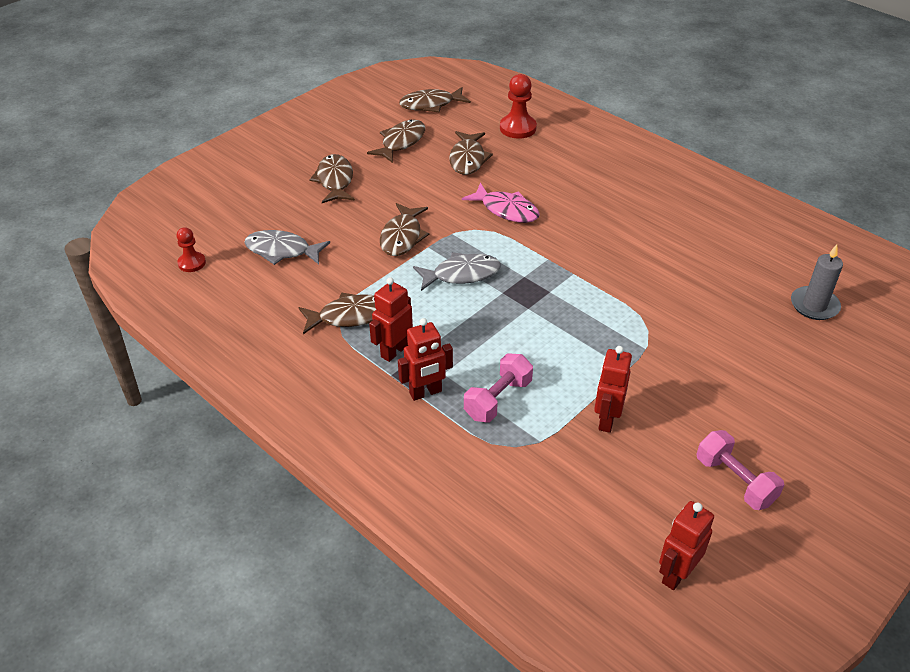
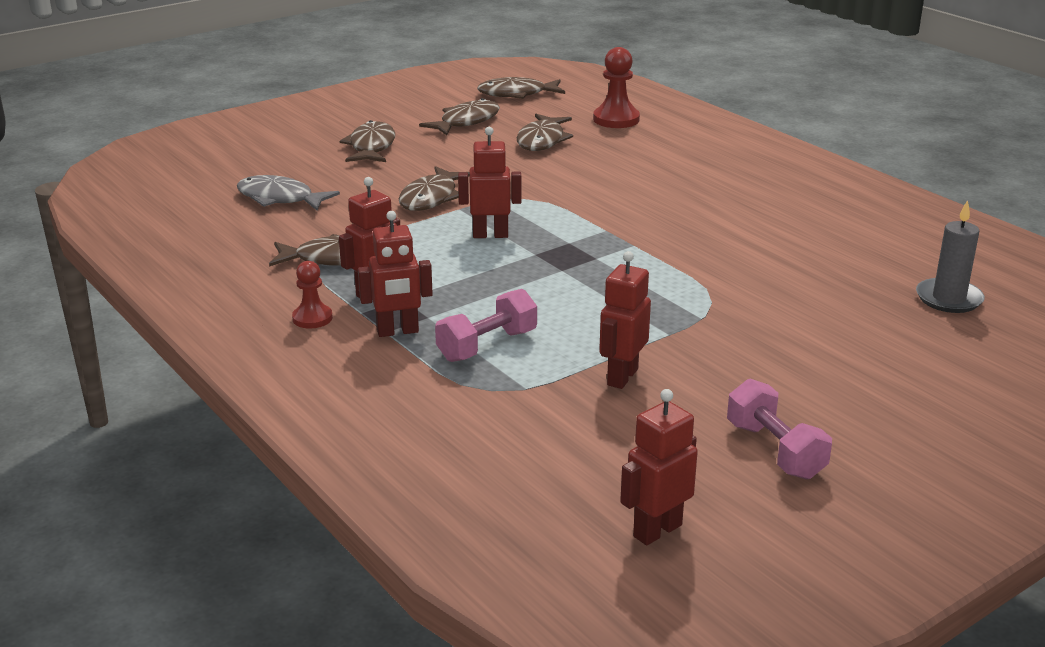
camera: 10 degrees right, 15 degrees down
red pawn [177,227,206,272] -> red pawn moved to [292,261,333,328]
grey fish [413,252,501,291] -> red robot [458,127,521,238]
pink fish [462,183,540,223] -> none

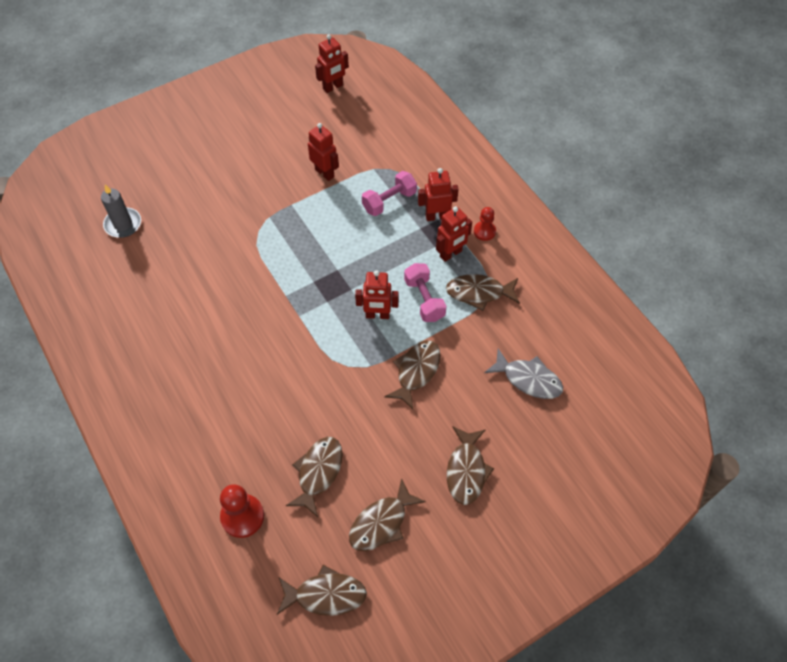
camera: 175 degrees left, 30 degrees up
red robot [599,251,651,389] -> red robot turned 75 degrees counterclockwise [308,123,339,181]
pink dumbbell [727,379,832,479] -> pink dumbbell moved to [404,263,447,322]

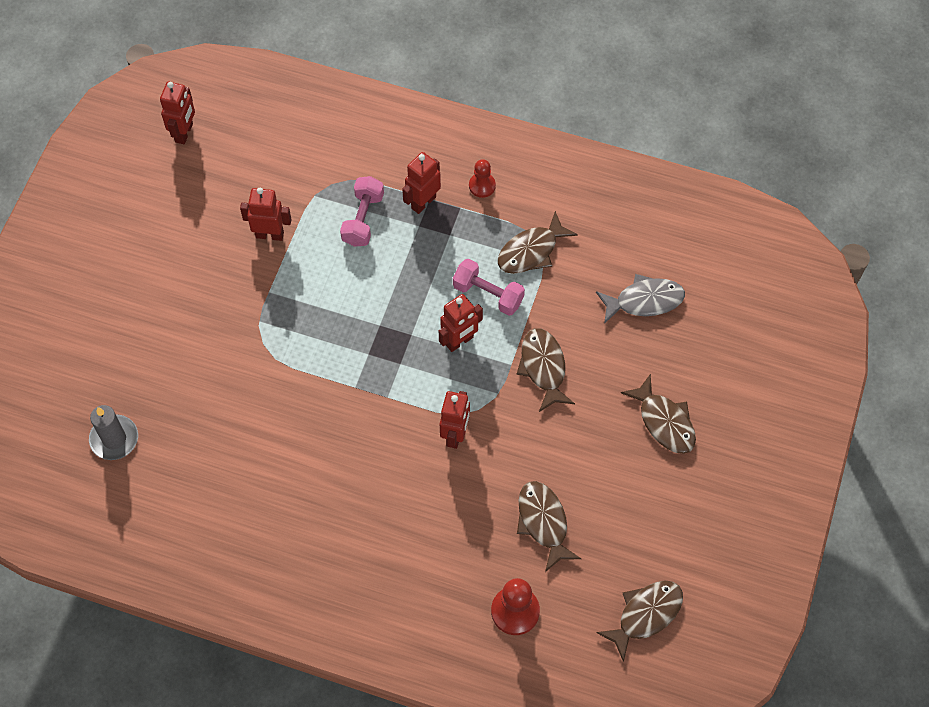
camera: 40 degrees left, 5 degrees up
brown fish [349,478,426,551] -> none
red robot [436,206,472,262] -> red robot moved to [440,391,470,449]

